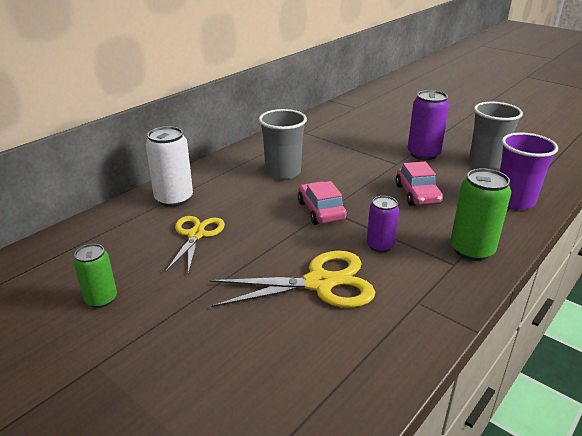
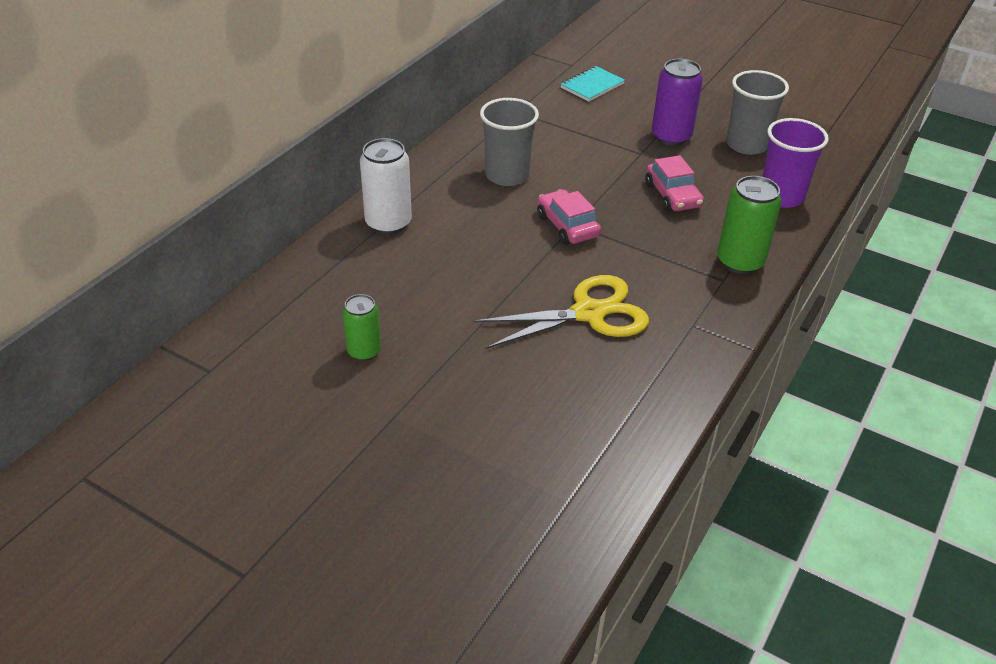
camera: 10 degrees left, 10 degrees up
yellow scissors [165,216,225,274] -> none
purple can [367,196,399,253] -> none
none -> turquoise notebook [561,66,625,102]

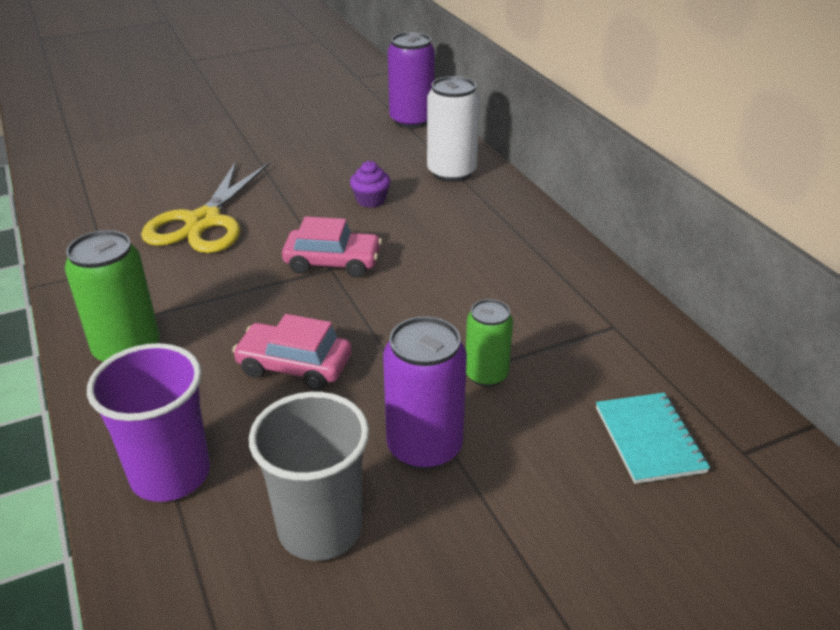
camera: 125 degrees right, 5 degrees down
green can [343,294,381,361] -> green can moved to [466,299,513,387]
grey cup [480,98,539,186] -> none
none -> purple cupcake [350,161,391,208]
none -> purple can [388,32,435,128]

